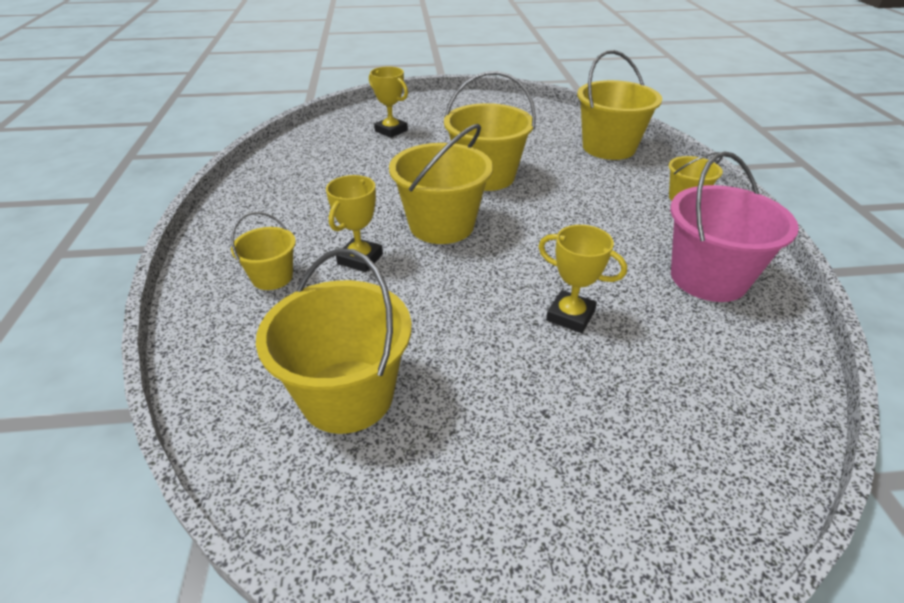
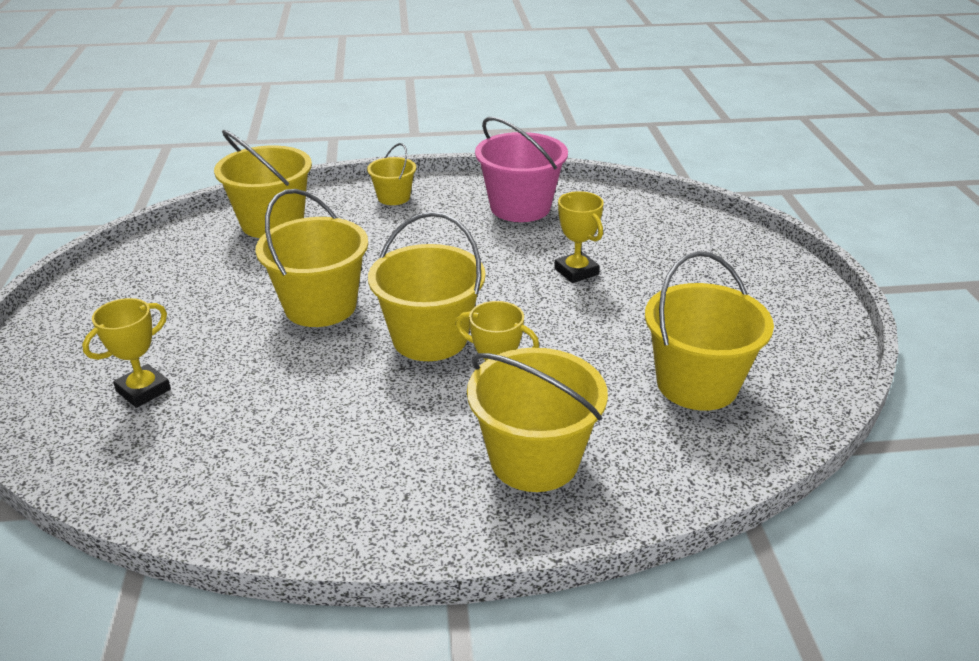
camera: 90 degrees left, 5 degrees down
yellow bucket [231,212,296,290] -> yellow bucket [467,348,608,492], size x1.82
yellow trophy [538,225,627,333] -> yellow trophy turned 60 degrees counterclockwise [554,191,604,283]

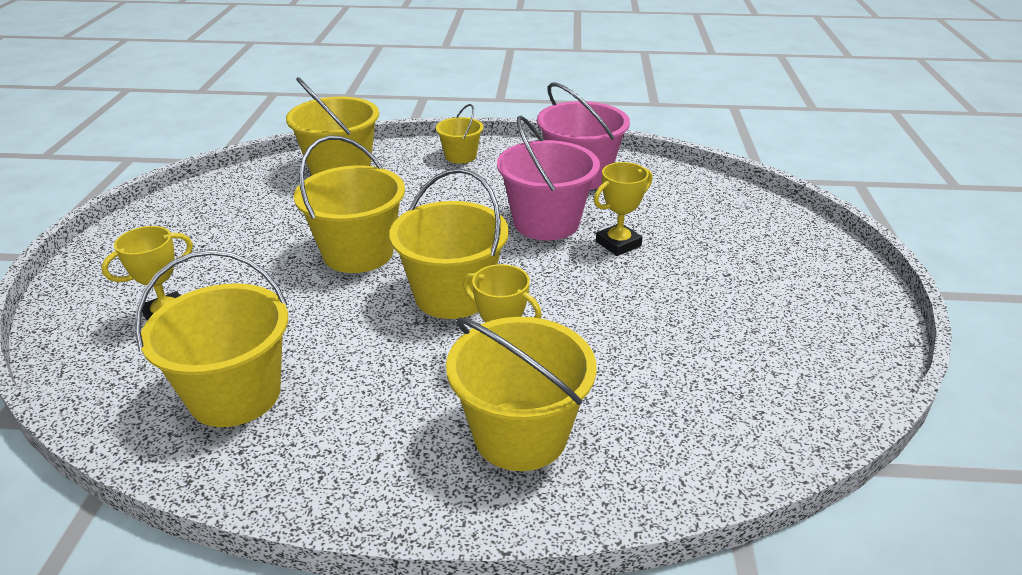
camera: 10 degrees right, 0 degrees up
yellow trophy [554,191,604,283] -> yellow trophy turned 75 degrees clockwise [594,162,653,256]
yellow bucket [645,251,774,411] -> yellow bucket moved to [135,250,288,427]
none -> pink bucket [497,116,600,240]

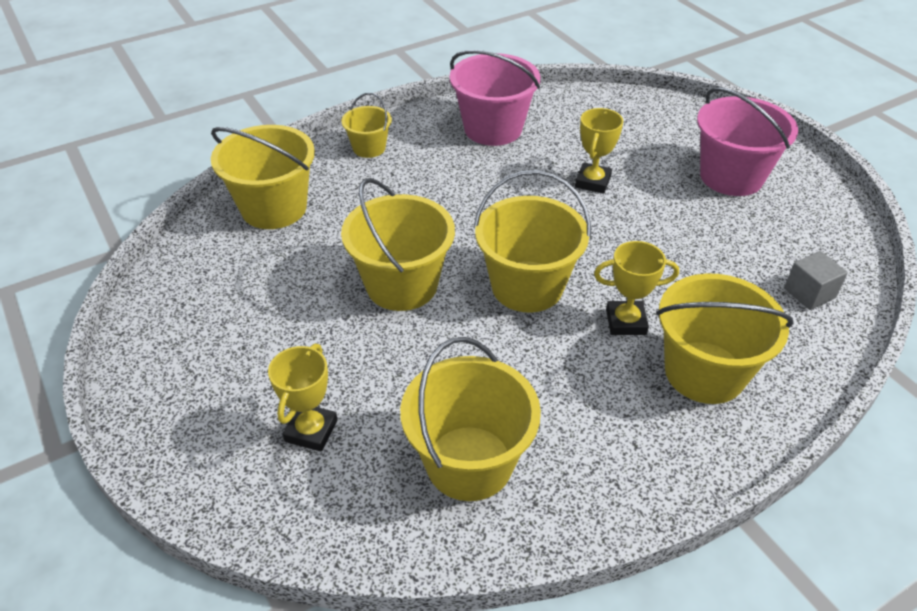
camera: 35 degrees left, 10 degrees up
pink bucket [497,116,600,240] -> pink bucket moved to [697,87,798,196]
none -> grey cube [784,251,848,310]

